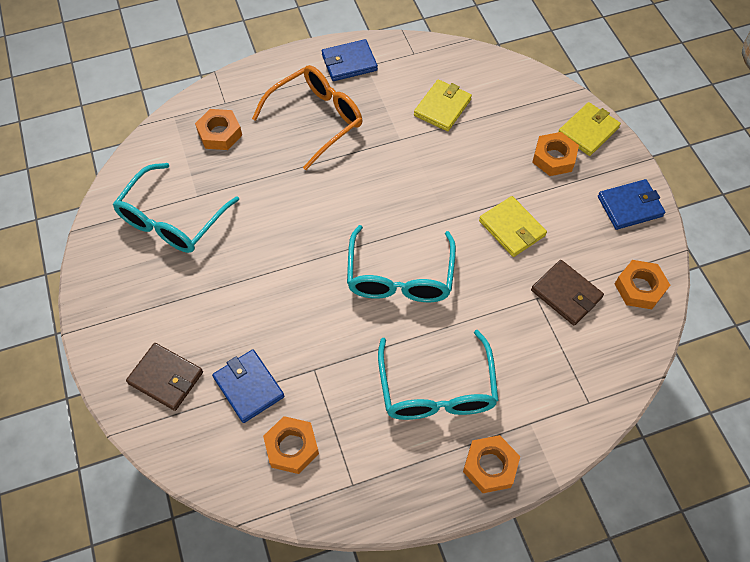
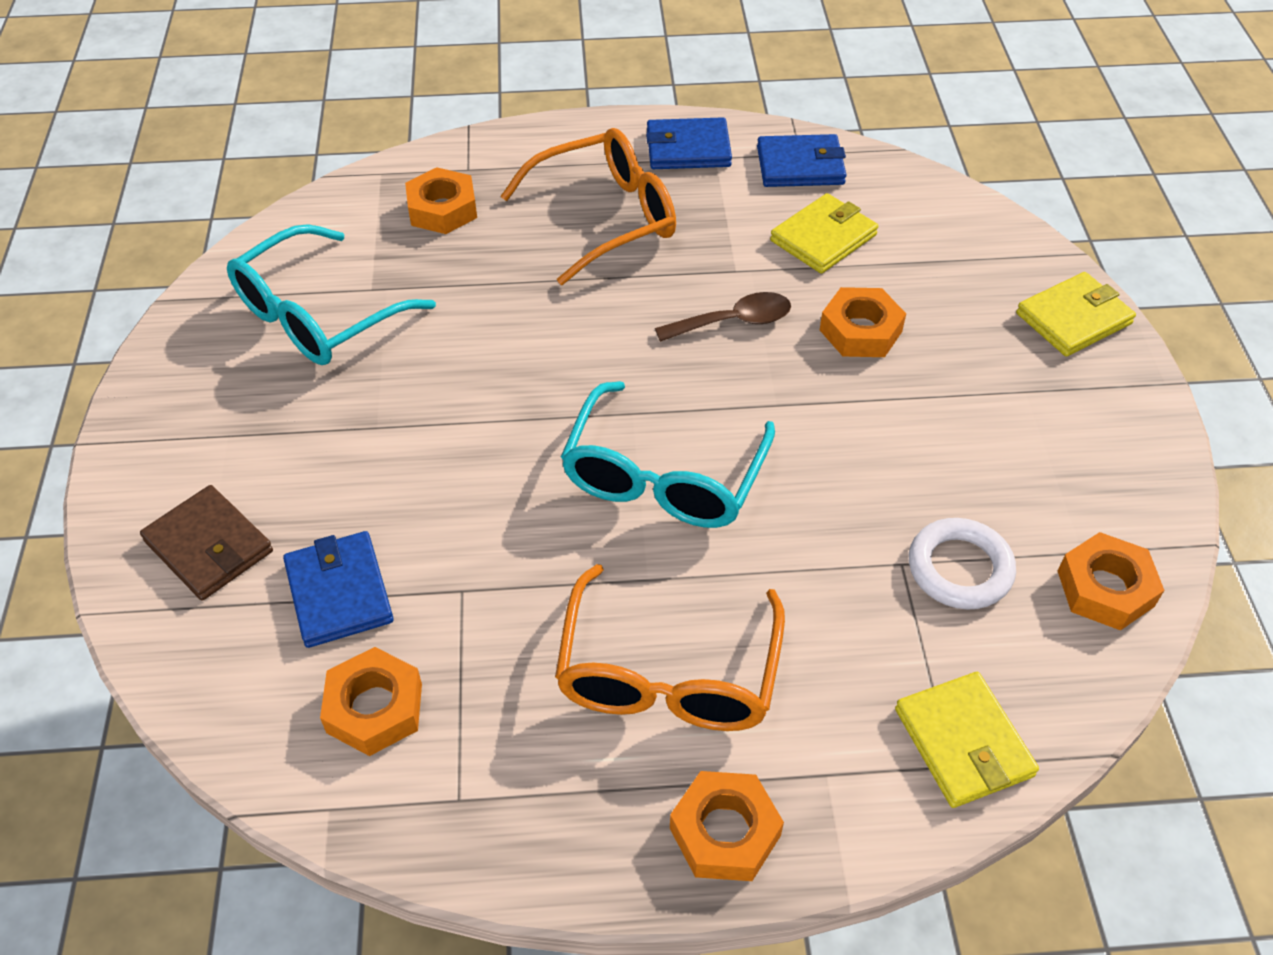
camera: 15 degrees right, 10 degrees down
turquoise glasses [378,330,499,420] -> orange glasses [555,564,785,731]
yellow wallet [479,196,547,257] -> yellow wallet moved to [895,672,1039,808]
brown wallet [531,260,604,325] -> white ring [909,518,1016,609]
orange nut [532,132,579,176] -> orange nut moved to [820,287,906,357]
blue wallet [598,179,665,230] -> blue wallet moved to [757,134,846,187]
none -> brown spoon [655,292,791,342]

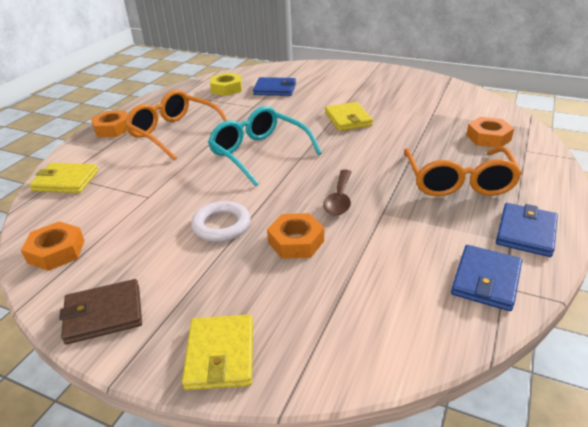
camera: 120 degrees right, 15 degrees down
brown wallet [140,485,273,600] -> brown wallet moved to [59,279,142,344]
turquoise glasses [227,224,436,365] -> none
orange nut [320,647,422,756] -> yellow nut [210,73,242,96]
yellow wallet [770,193,878,273] -> yellow wallet moved to [325,102,373,131]
white ring [909,518,1016,609] -> white ring moved to [191,201,251,242]

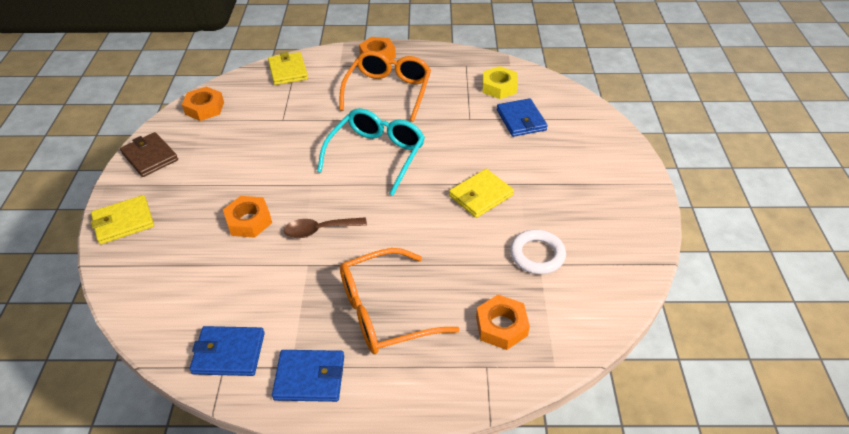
camera: 65 degrees right, 10 degrees up
white ring [191,201,251,242] -> white ring moved to [510,230,566,274]

